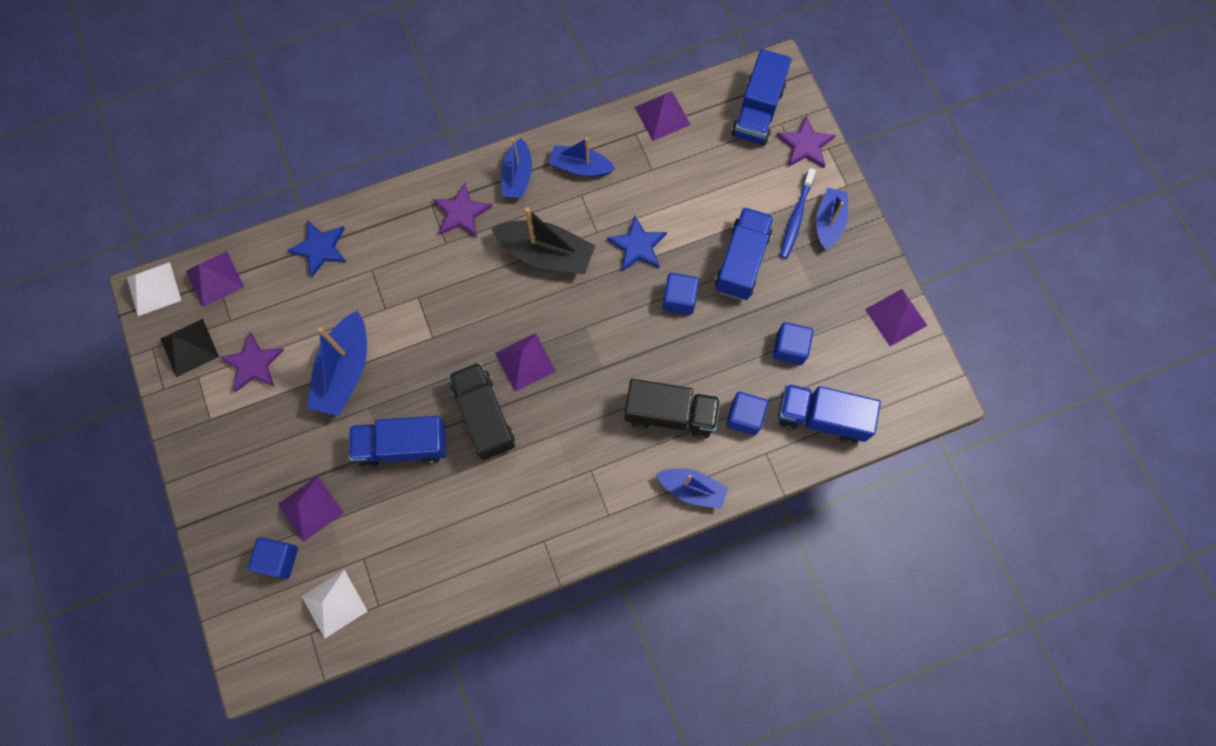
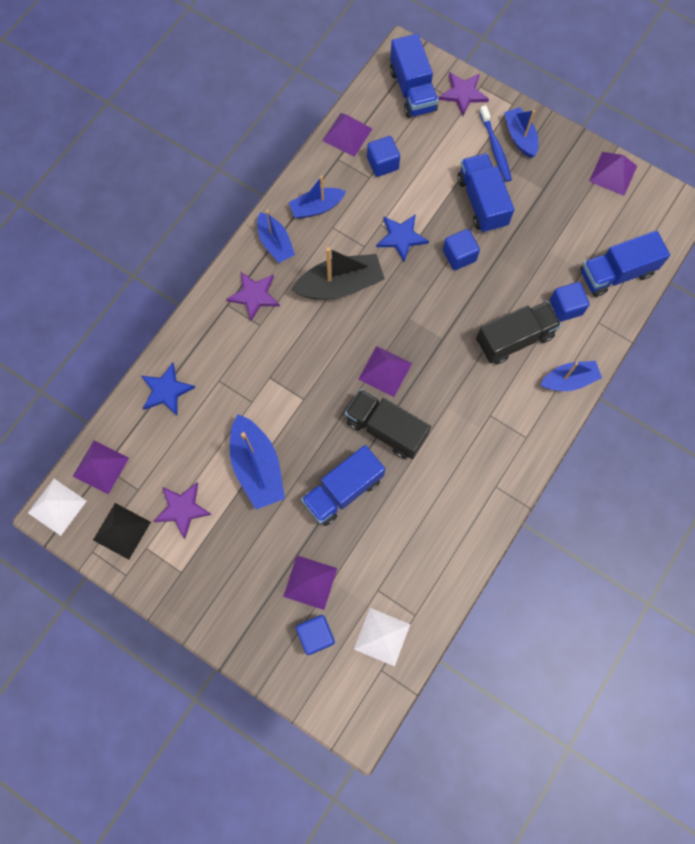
camera: 35 degrees left, 0 degrees up
blue cube [773,322,813,365] -> blue cube moved to [367,136,400,177]

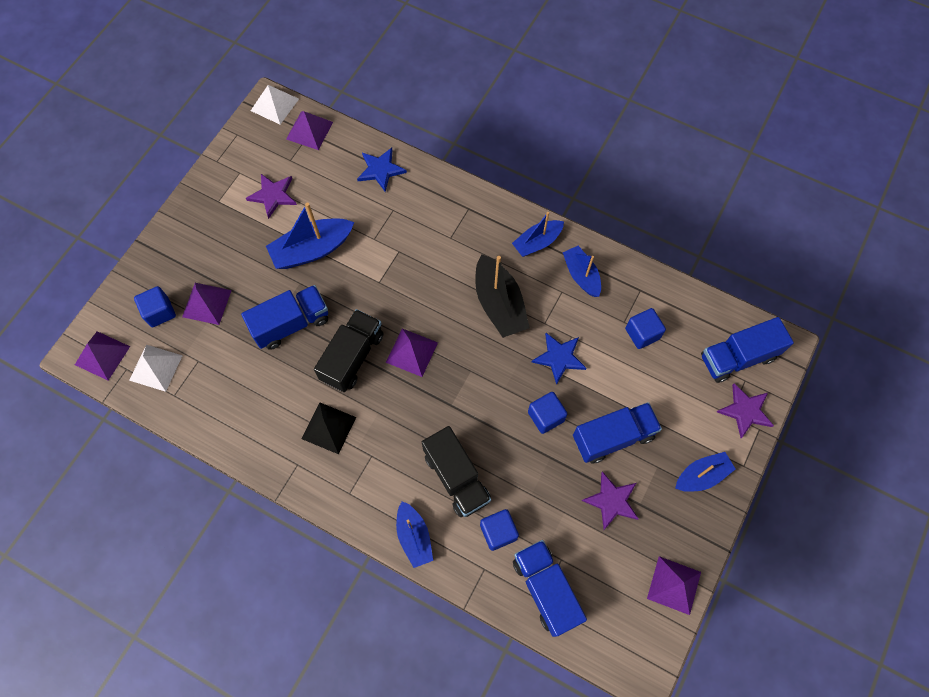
camera: 85 degrees right, 5 degrees down
black pyramid [93,503,151,560] -> black pyramid moved to [302,402,356,454]
purple star [226,272,280,321] -> purple star moved to [582,471,639,530]
blue truck [301,445,385,526] -> blue truck turned 105 degrees clockwise [241,285,328,350]
purple pyramid [322,113,372,157] -> purple pyramid moved to [75,331,130,380]
blue toothbrush [480,105,512,182] -> none

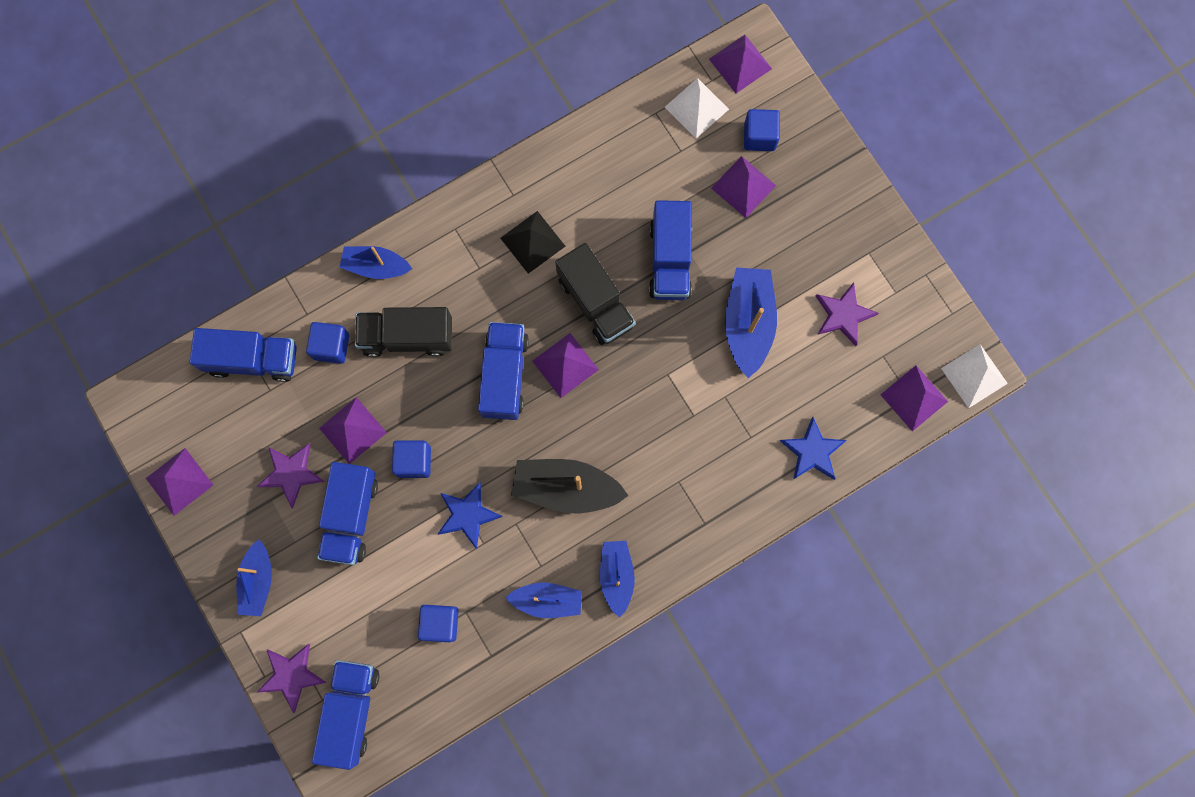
camera: 120 degrees right, 10 degrees up
none -> purple pyramid [319,397,387,464]
none -> blue truck [478,322,529,420]

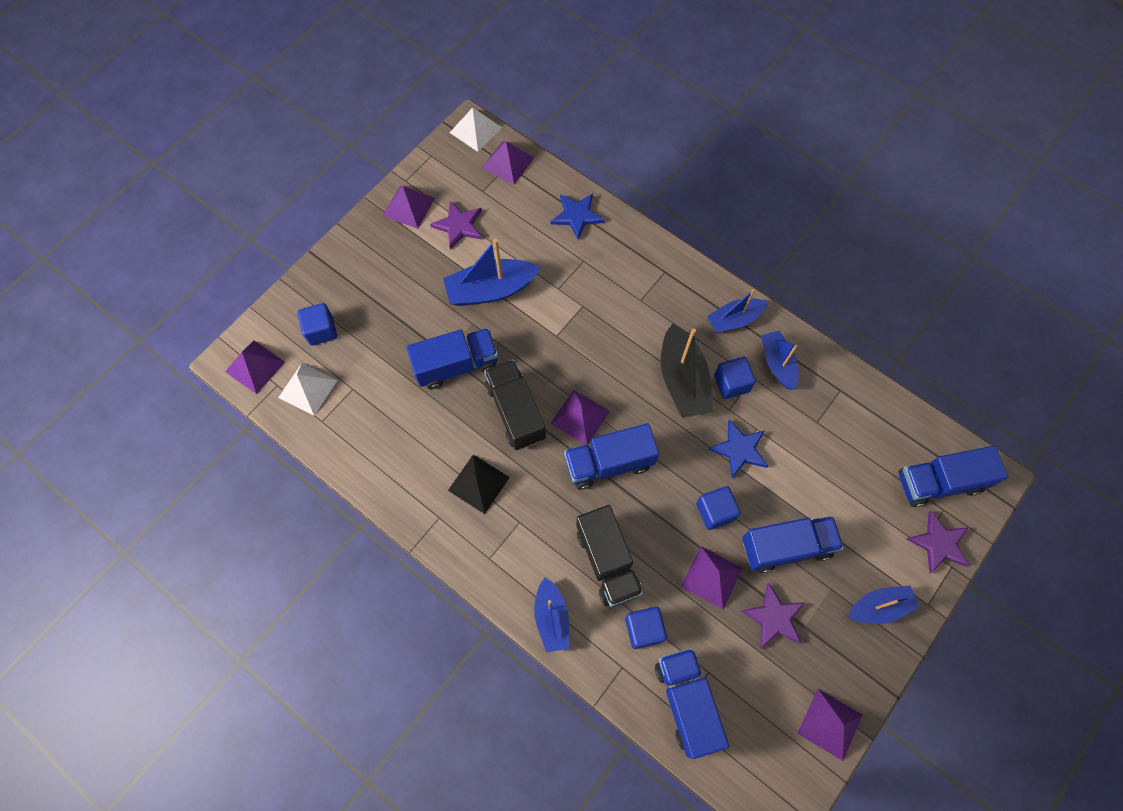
camera: 110 degrees left, 10 degrees down
blue cube [418,605,459,642] -> blue cube moved to [714,357,756,399]
black truck [555,243,635,345] -> black truck turned 60 degrees counterclockwise [484,359,546,450]
purple pyramid [711,156,776,218] -> purple pyramid moved to [383,185,435,229]

